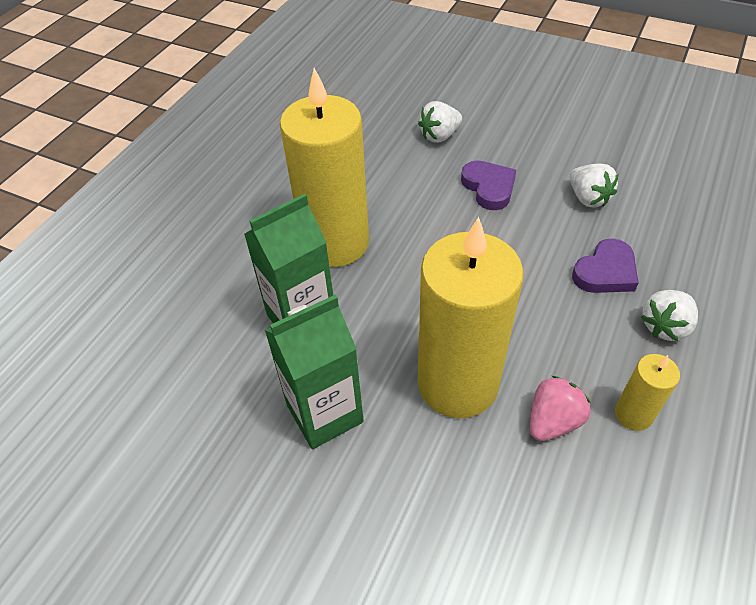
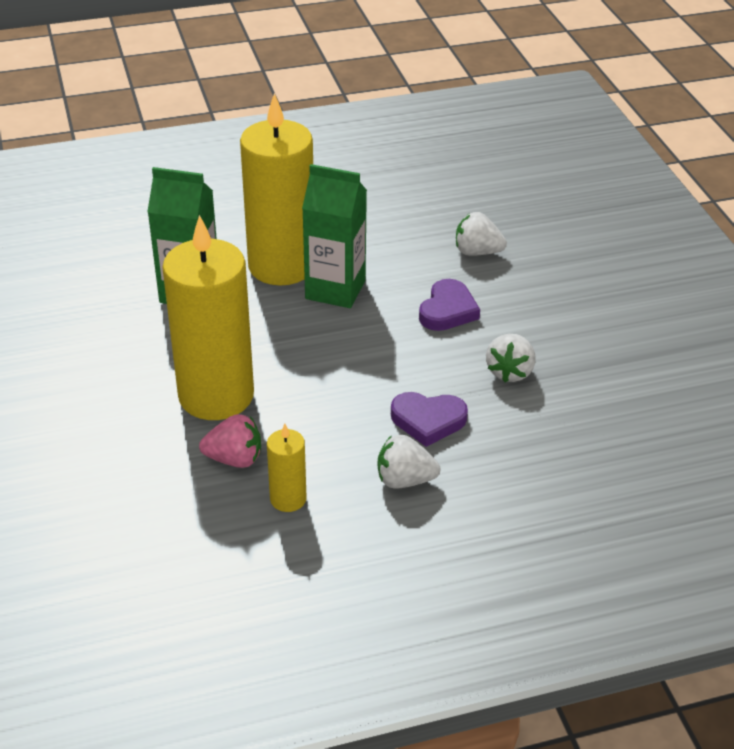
camera: 45 degrees right, 10 degrees down
green carton [265,295,364,449] -> green carton moved to [302,164,367,308]

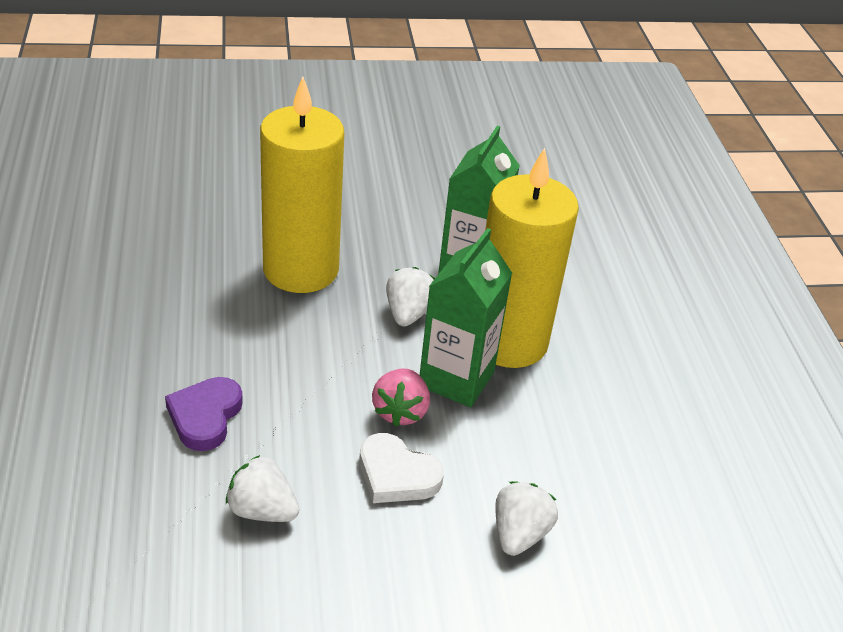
camera: 95 degrees right, 0 degrees up
pink strawberry [199,414,261,468] -> pink strawberry moved to [372,368,430,427]
yellow candle [267,424,307,512] -> none
white strawberry [378,435,441,489] -> white strawberry moved to [386,267,435,326]
purple heart [419,279,480,331] -> white heart [360,433,444,503]

